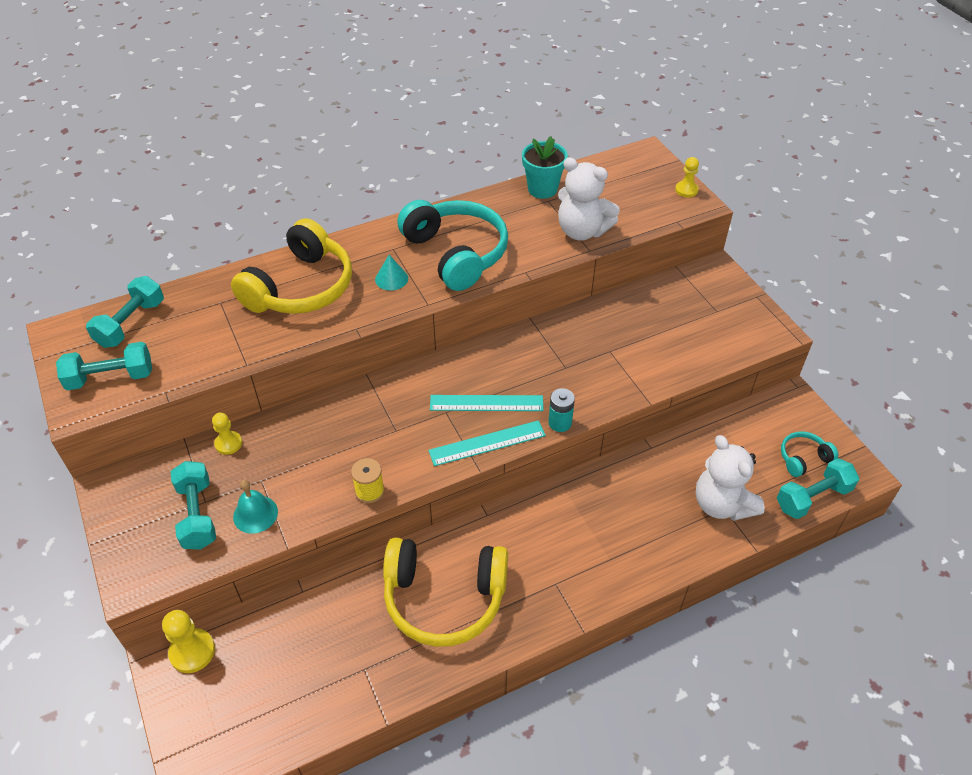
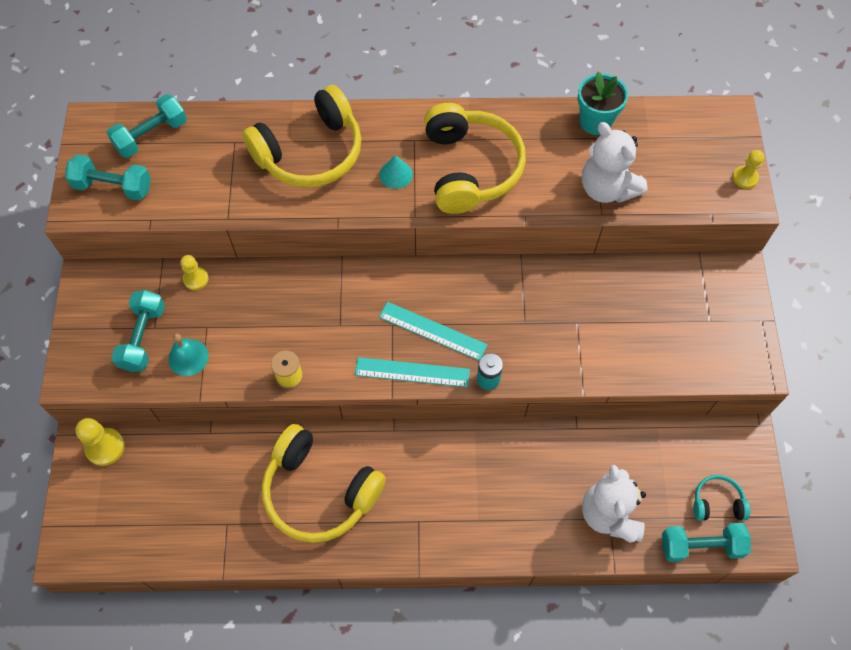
camera: 25 degrees right, 15 degrees up
turquoise headphones [397,200,508,291] -> yellow headphones [424,103,526,214]

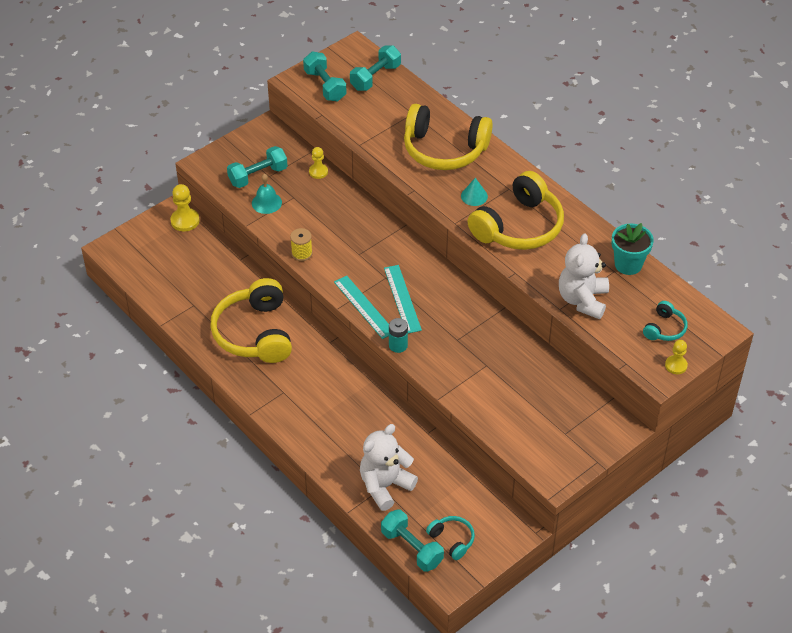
camera: 50 degrees right, 15 degrees down
turquoise dumbbell [106,94,187,158] -> turquoise dumbbell turned 60 degrees counterclockwise [350,45,401,91]
none -> turquoise headphones [643,301,687,341]

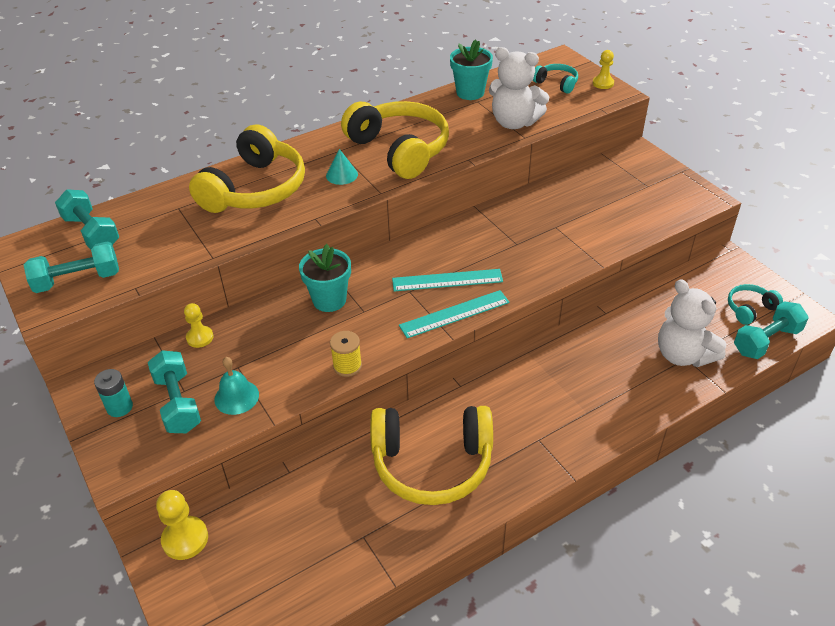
camera: 80 degrees left, 5 degrees down
turquoise battery [389,318,408,353] -> turquoise battery moved to [94,369,133,417]
none -> turquoise flower pot [299,244,351,312]

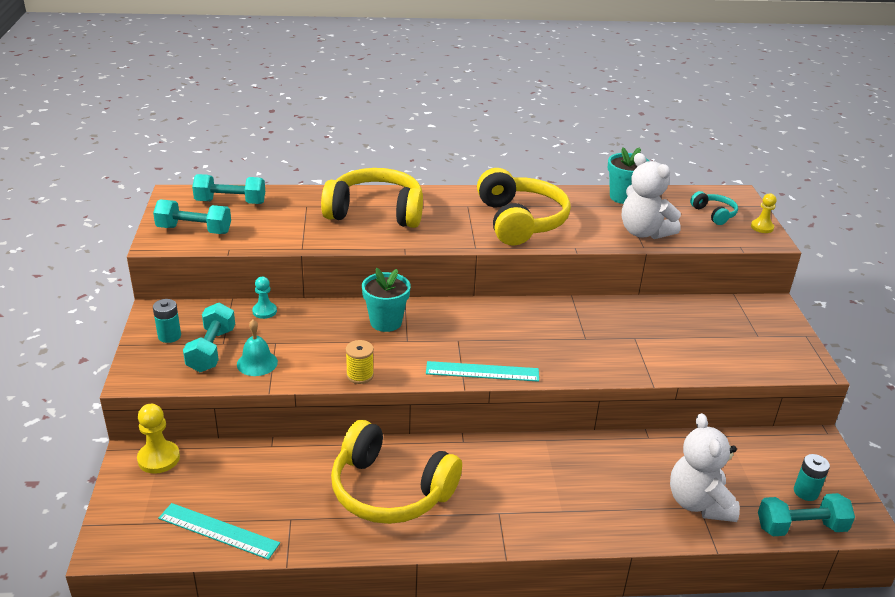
camera: 25 degrees right, 10 degrees down
turquoise dumbbell [55,189,119,250] -> turquoise dumbbell turned 75 degrees counterclockwise [192,174,265,204]
yellow pawn [184,303,214,348] -> turquoise pawn [252,277,277,319]
yellow headphones [189,124,305,213] -> yellow headphones turned 135 degrees counterclockwise [321,168,423,228]
turquoise cone [326,149,358,185] -> none
turquoise ruler [392,269,503,291] -> turquoise ruler moved to [158,503,280,560]
turquoise headphones [728,284,783,325] -> turquoise battery [794,454,830,501]

